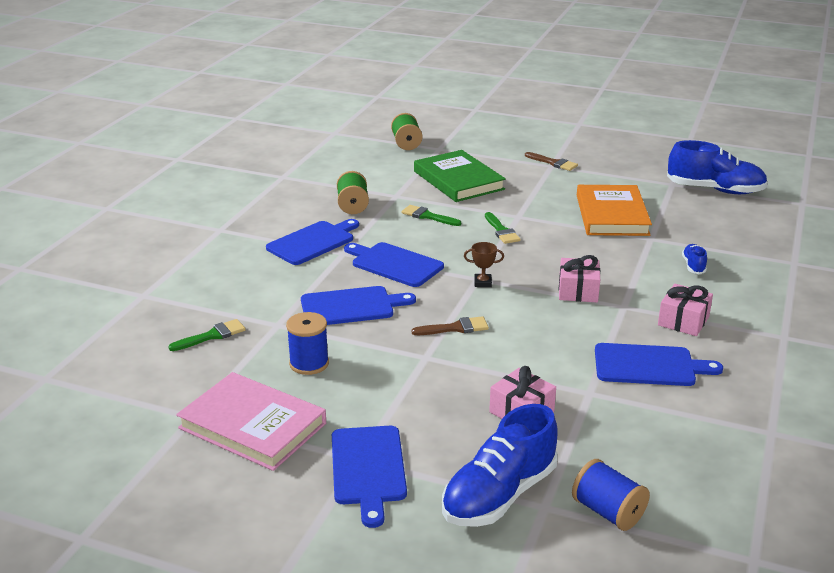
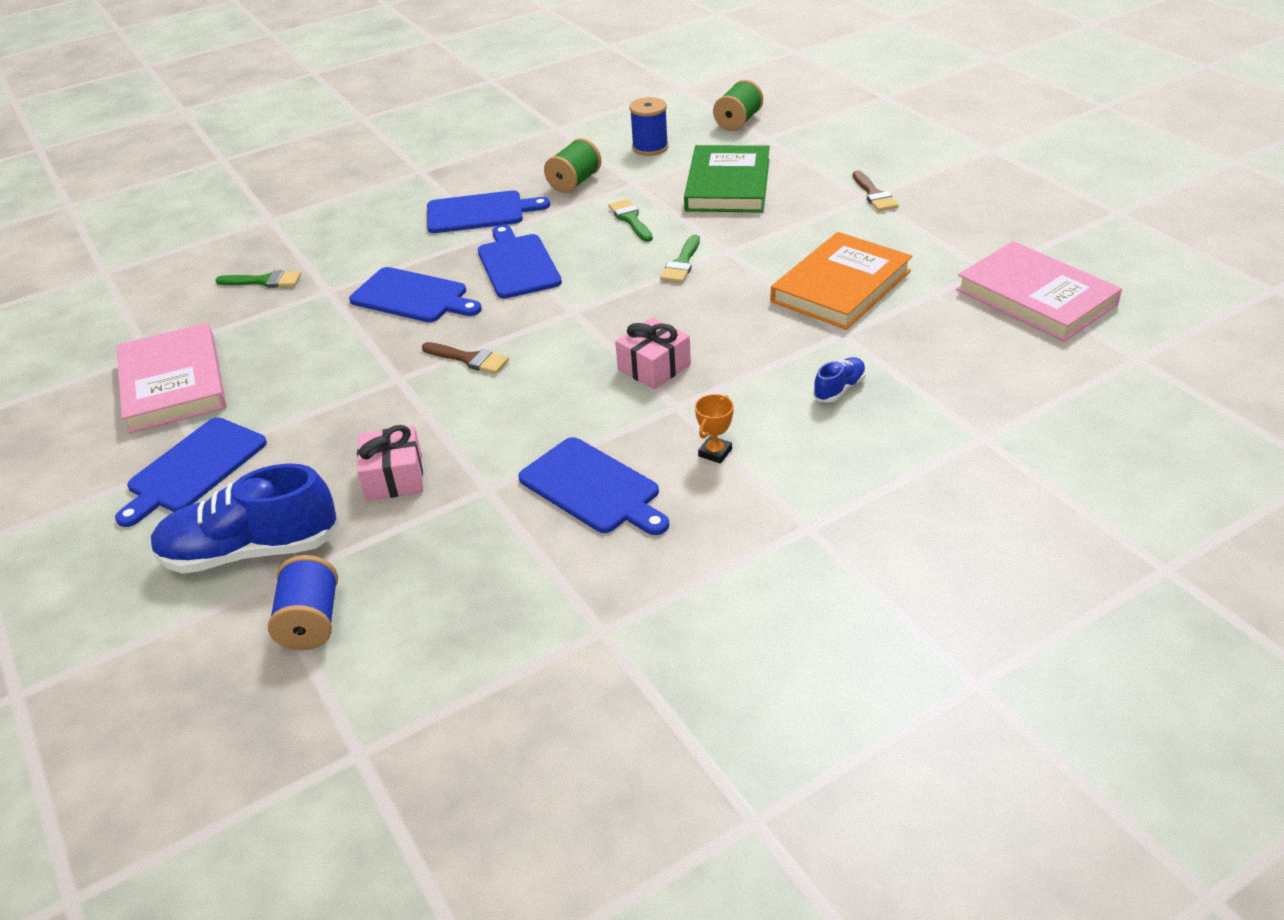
camera: 40 degrees right, 10 degrees up
blue spool [286,312,329,375] -> blue spool moved to [629,97,669,156]
brown trophy [464,242,504,287] -> none
pink gift [658,284,713,336] -> orange trophy [695,394,734,464]
blue shoe [667,140,768,194] -> pink book [956,241,1122,341]

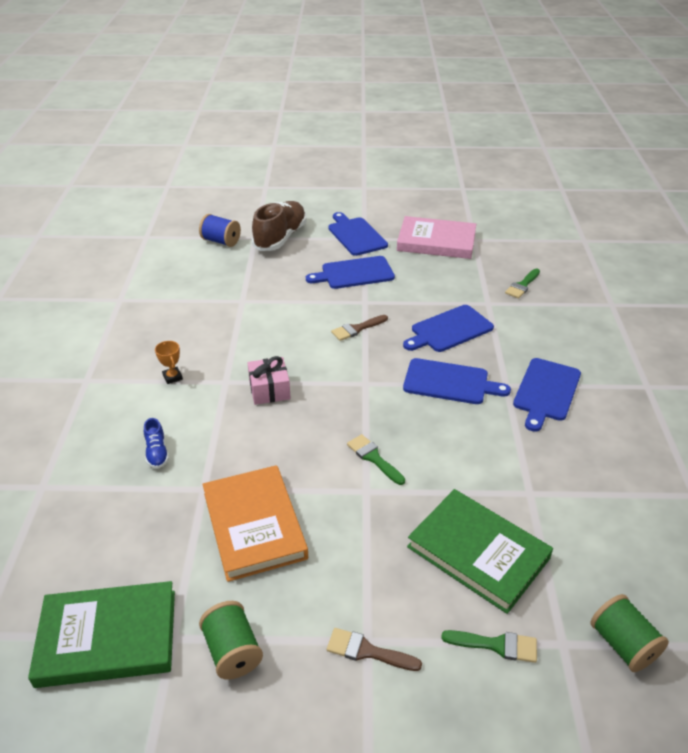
camera: 120 degrees right, 0 degrees up
blue shoe [150,463,339,574] -> brown shoe [252,201,307,251]
pink gift [357,425,423,501] -> none
blue cutting board [518,437,669,535] -> blue cutting board moved to [306,256,395,289]
green spool [544,138,601,193] -> green spool moved to [199,601,263,680]
green brush [609,199,653,242] -> green brush moved to [441,630,537,663]
blue spool [629,97,669,156] -> none
pink book [956,241,1122,341] -> green book [28,581,175,688]

